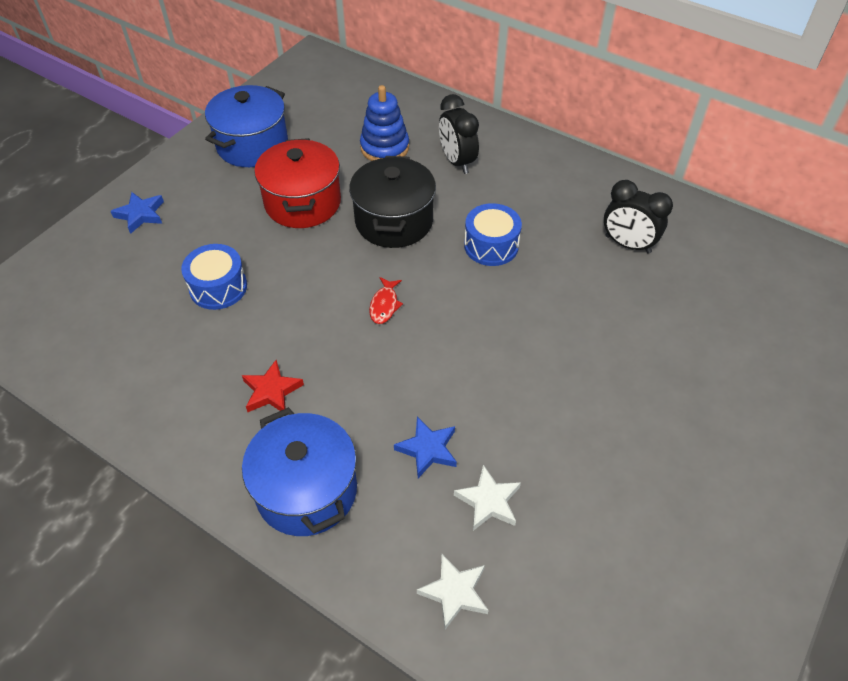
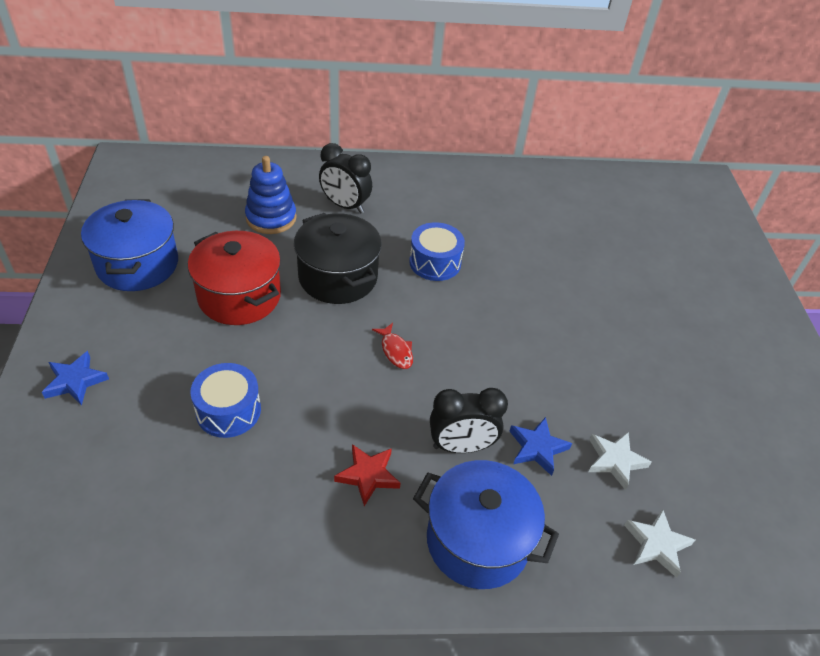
camera: 40 degrees left, 5 degrees down
black clock [604,180,673,254] -> black clock moved to [430,388,508,453]

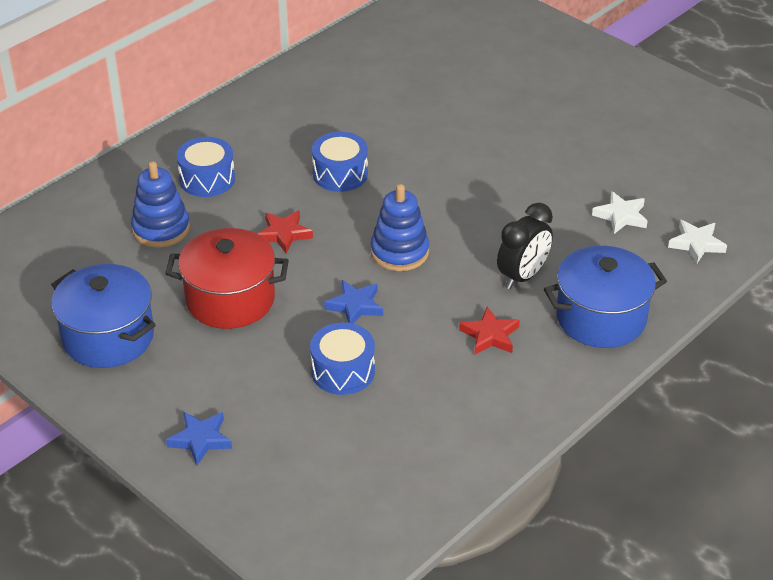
camera: 40 degrees left, 5 degrees down
black pot [294,213,382,304] -> red star [258,210,313,253]
black clock [319,143,372,214] -> blue drum [177,137,235,197]
red fish [372,323,413,369] -> blue stacking toy [371,184,429,271]
blue star [509,417,572,476] -> blue star moved to [324,280,383,324]

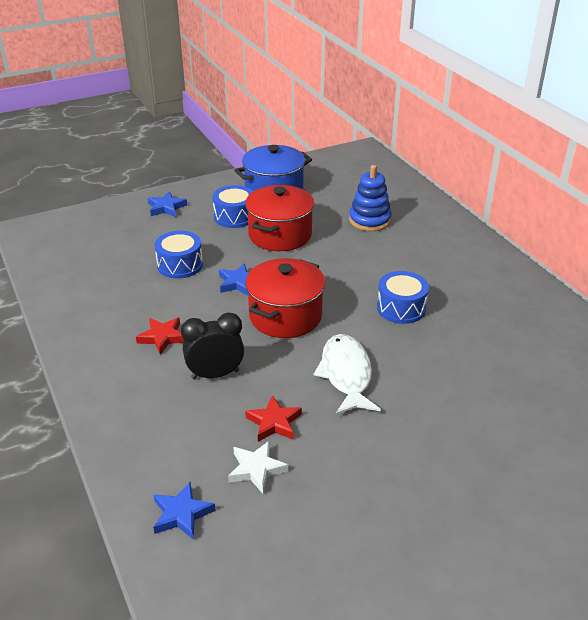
camera: 110 degrees right, 5 degrees down
blue drum [177,137,235,197] -> blue drum moved to [213,185,253,228]
red star [258,210,313,253] -> red star moved to [245,395,302,442]
blue stacking toy [371,184,429,271] -> red pot [245,258,325,338]
black clock [497,203,553,289] -> black clock turned 105 degrees clockwise [181,312,244,379]
blue pot [544,246,667,348] -> none
white star [668,220,727,263] -> blue star [153,482,216,540]
none -> white fish [314,334,381,415]

